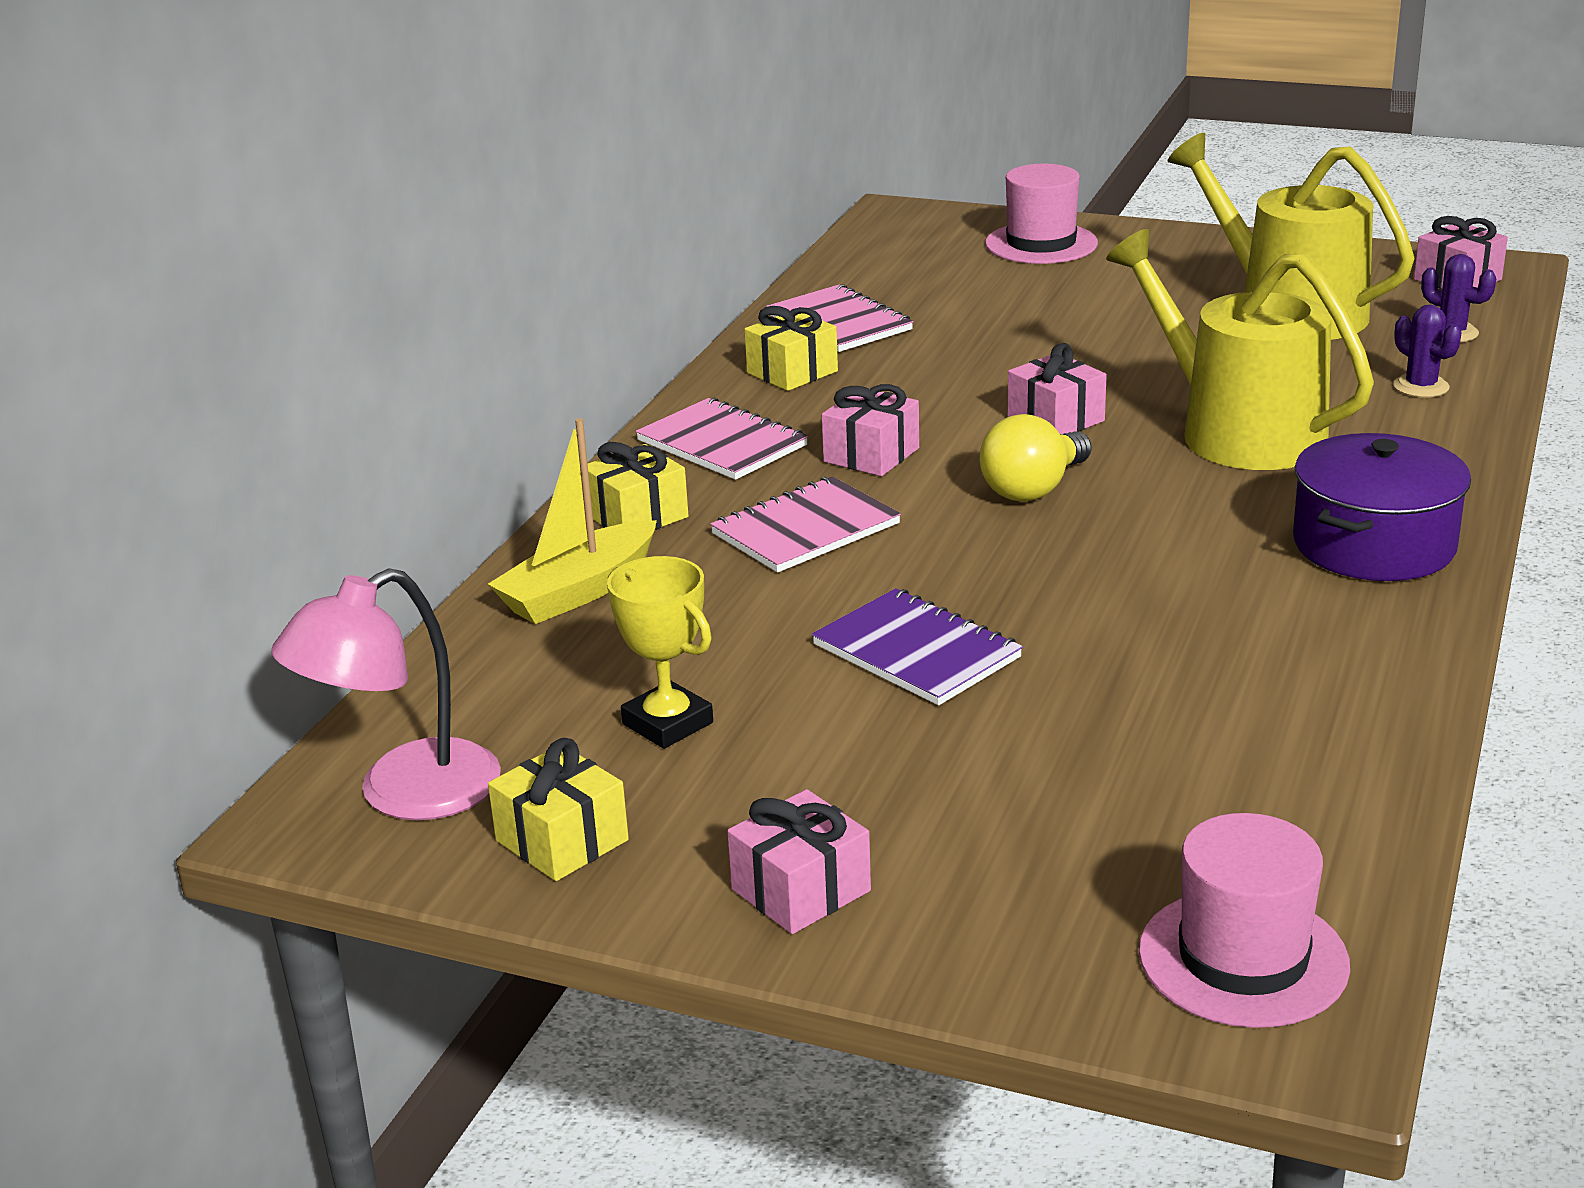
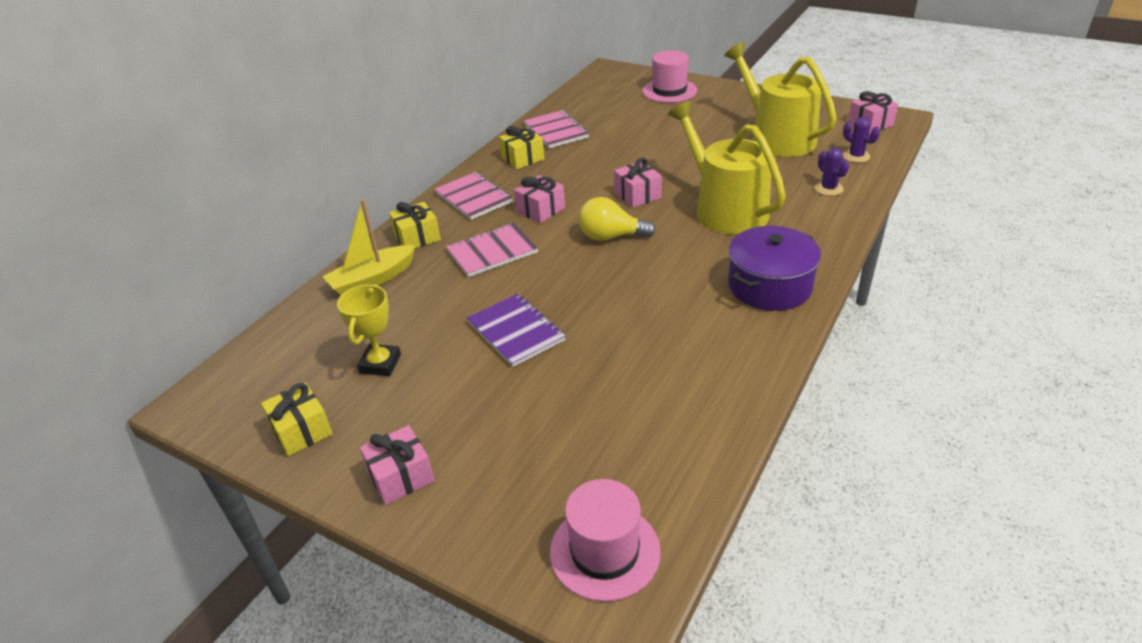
camera: 10 degrees right, 10 degrees up
pink lamp [271,568,501,820] -> none
yellow trophy [607,556,713,749] -> yellow trophy turned 45 degrees clockwise [337,284,401,376]
yellow light bulb [980,414,1092,502] -> yellow light bulb turned 45 degrees clockwise [579,197,656,241]

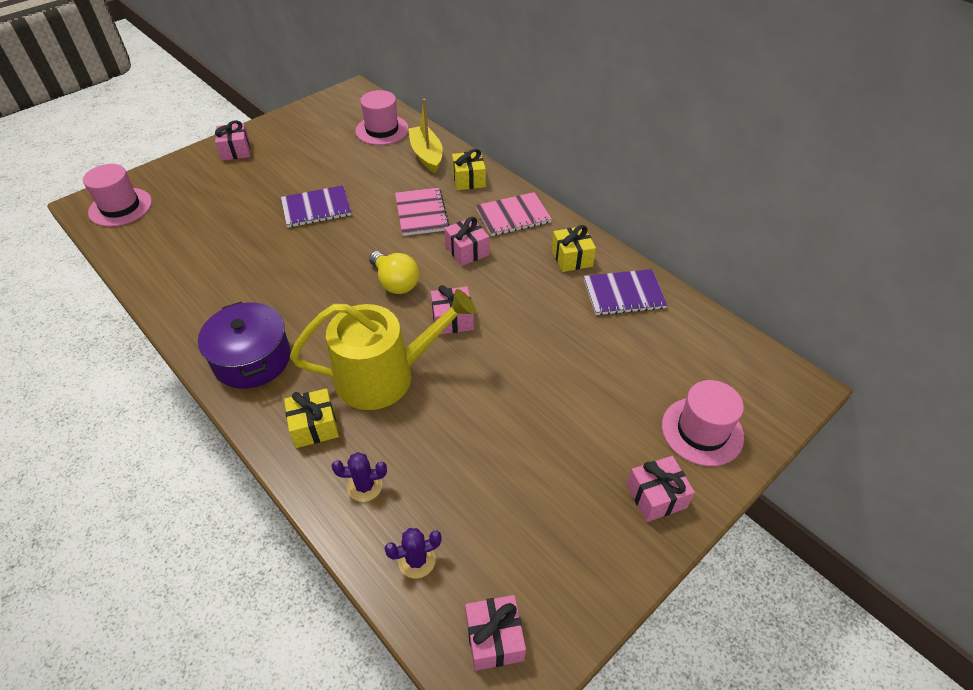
camera: 105 degrees right, 10 degrees up
yellow gift [261,383,333,456] -> yellow gift moved to [284,388,339,448]
yellow trophy [337,284,401,376] -> none
pink notebook [524,110,589,148] -> purple notebook [584,269,667,316]
yellow light bulb [579,197,656,241] -> yellow light bulb turned 120 degrees clockwise [369,251,419,294]
yellow watering can [724,42,837,157] -> none
none -> pink hat [355,90,409,145]
none -> pink gift [627,456,695,522]

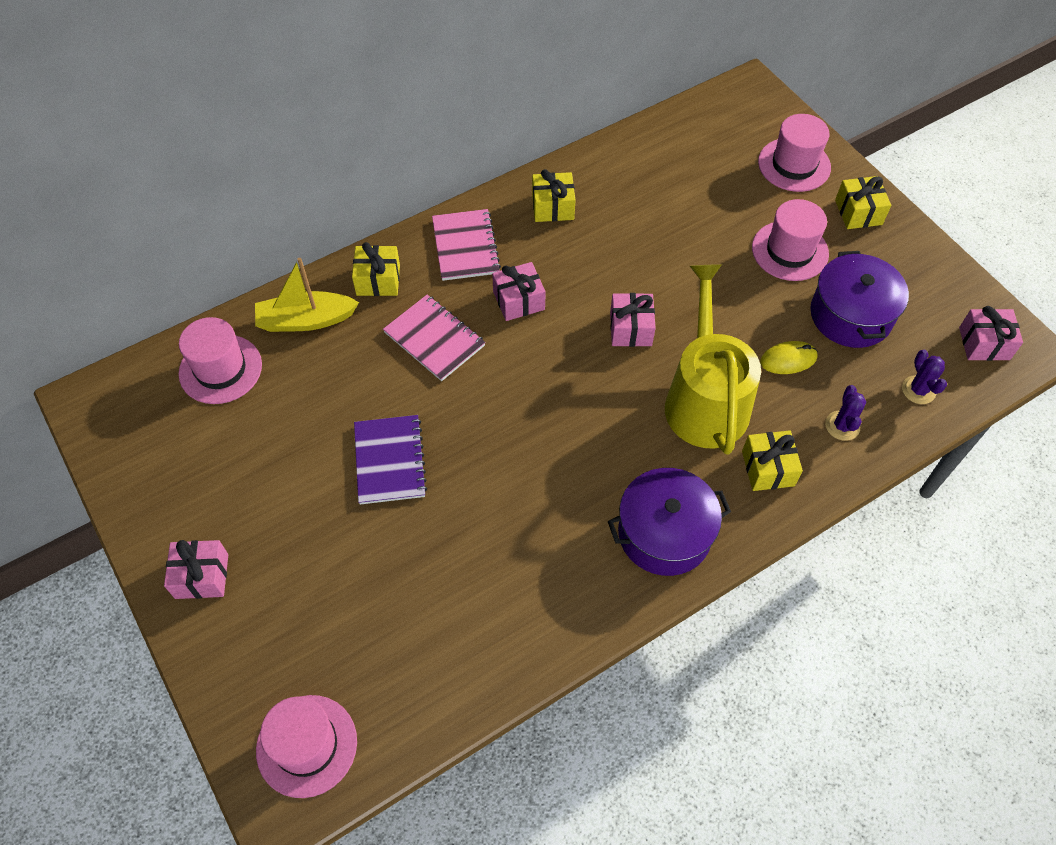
camera: 80 degrees left, 10 degrees up
yellow light bulb [369,251,419,294] -> none
pink notebook [395,188,450,236] -> pink notebook turned 45 degrees clockwise [383,294,486,381]
purple notebook [584,269,667,316] -> none
pink gift [627,456,695,522] -> yellow gift [835,176,891,229]
none -> pink hat [752,199,829,281]
none -> yellow mouse [760,341,818,374]
none -> purple pot [810,251,909,348]

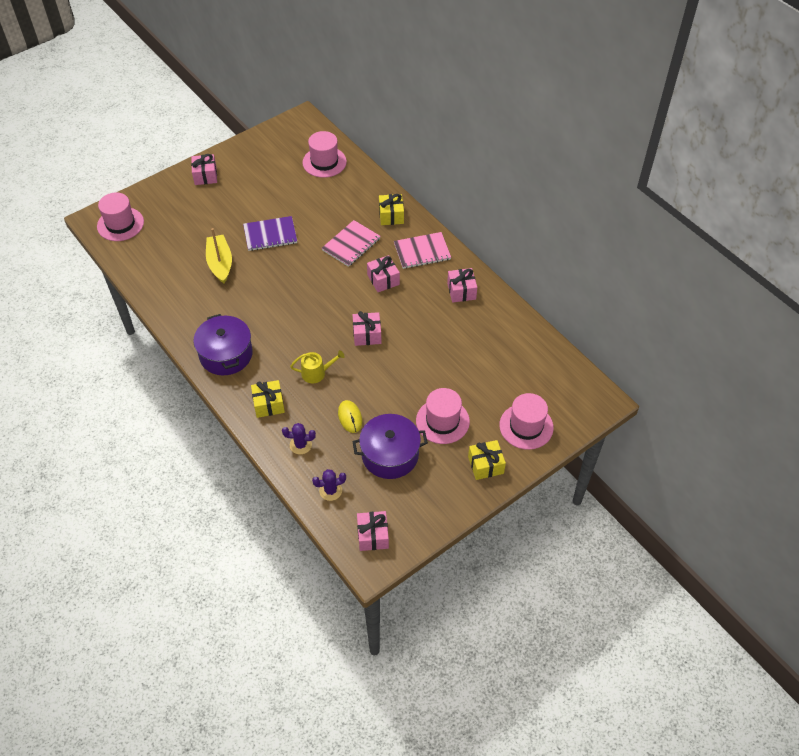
camera: 85 degrees right, 5 degrees down
yellow boat [255,258,359,332] -> yellow boat moved to [206,228,232,284]
yellow gift [532,169,575,222] -> pink gift [447,268,477,303]
yellow watering can [665,264,761,455] -> yellow watering can [290,350,345,383], size x0.45

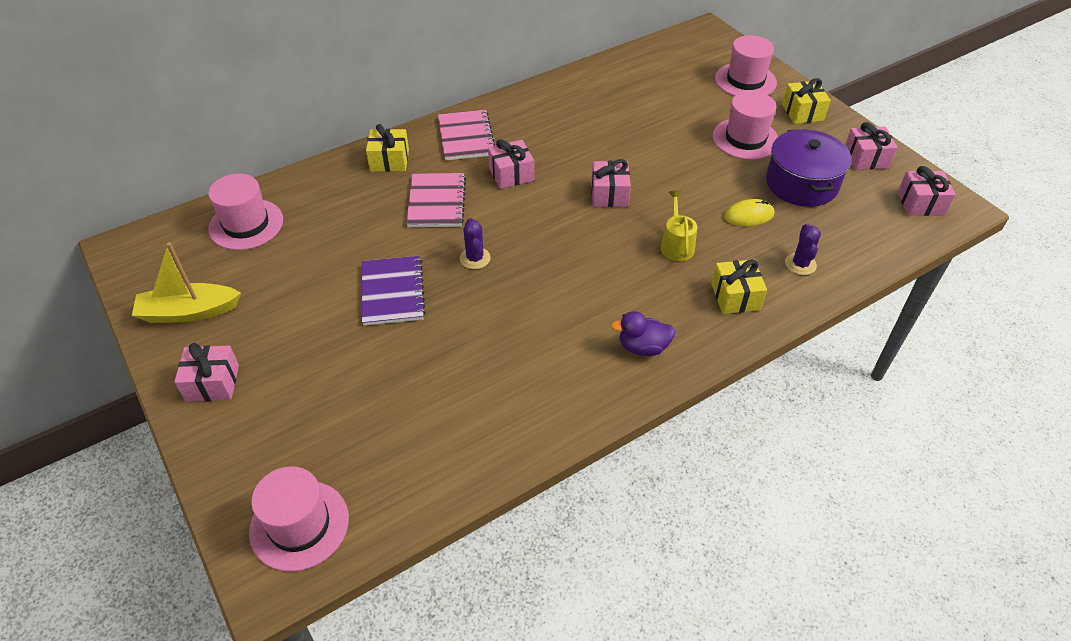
camera: 85 degrees left, 5 degrees down
purple pot [193,314,253,375] -> purple duck [611,311,675,356]
yellow boat [206,228,232,284] -> yellow boat moved to [132,242,241,323]
purple cactus [312,469,346,501] -> purple cactus moved to [460,218,491,269]
pink notebook [322,220,381,267] -> pink notebook turned 45 degrees clockwise [406,173,466,227]
pink gift [447,268,477,303] -> pink gift moved to [845,122,898,170]

